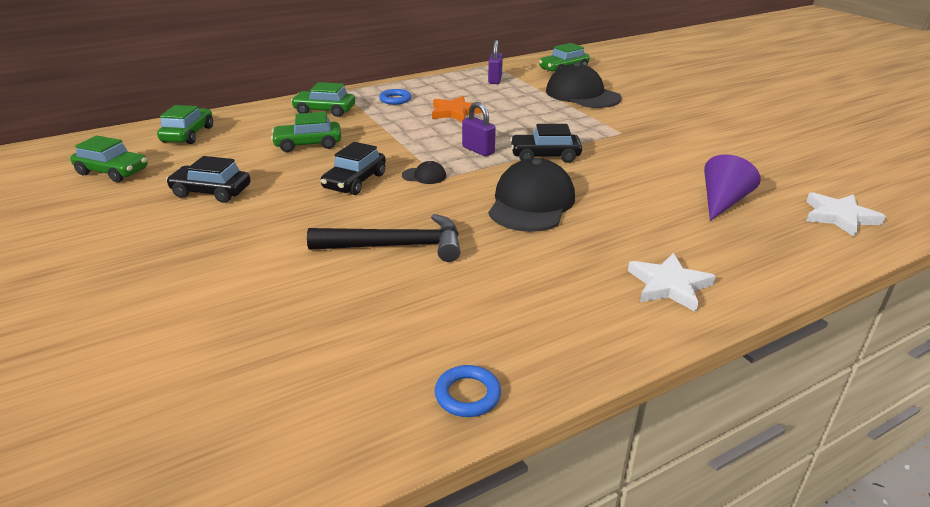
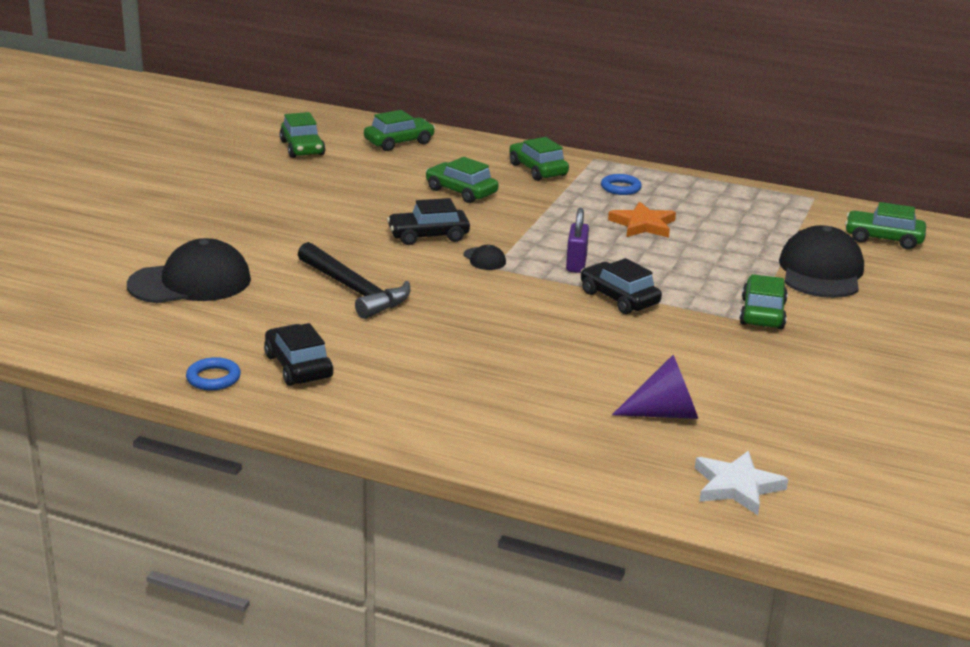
camera: 50 degrees right, 5 degrees down
black car [166,156,251,203] -> black car moved to [264,323,333,386]
purple padlock [488,40,503,84] -> none
black cap [488,158,575,232] -> black cap moved to [127,238,251,303]
white star [628,253,716,312] -> none
none -> green car [739,274,788,329]

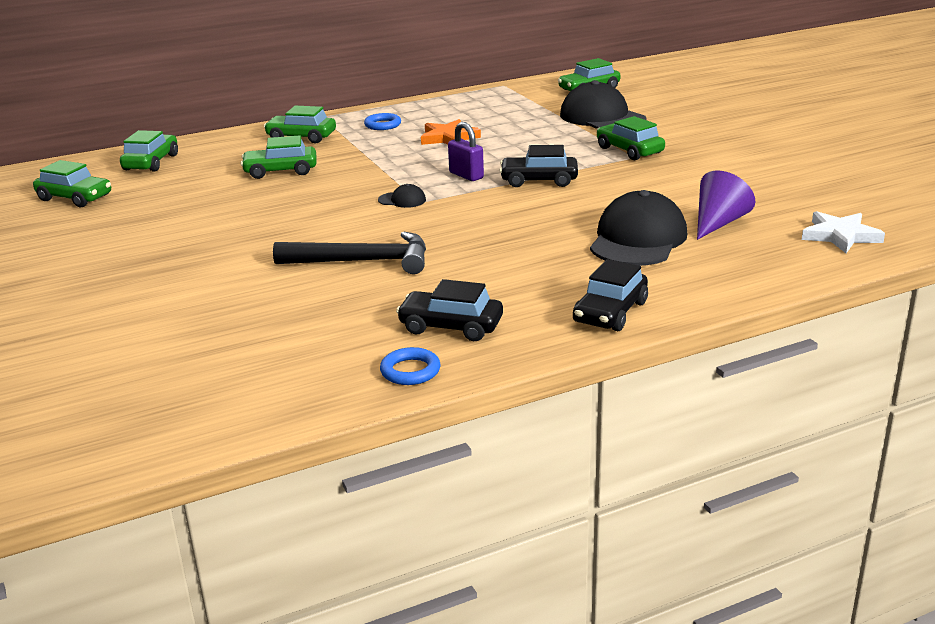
camera: 45 degrees left, 0 degrees up
black cap [127,238,251,303] -> black cap moved to [590,190,687,266]
black car [387,198,470,245] -> black car moved to [573,259,648,331]

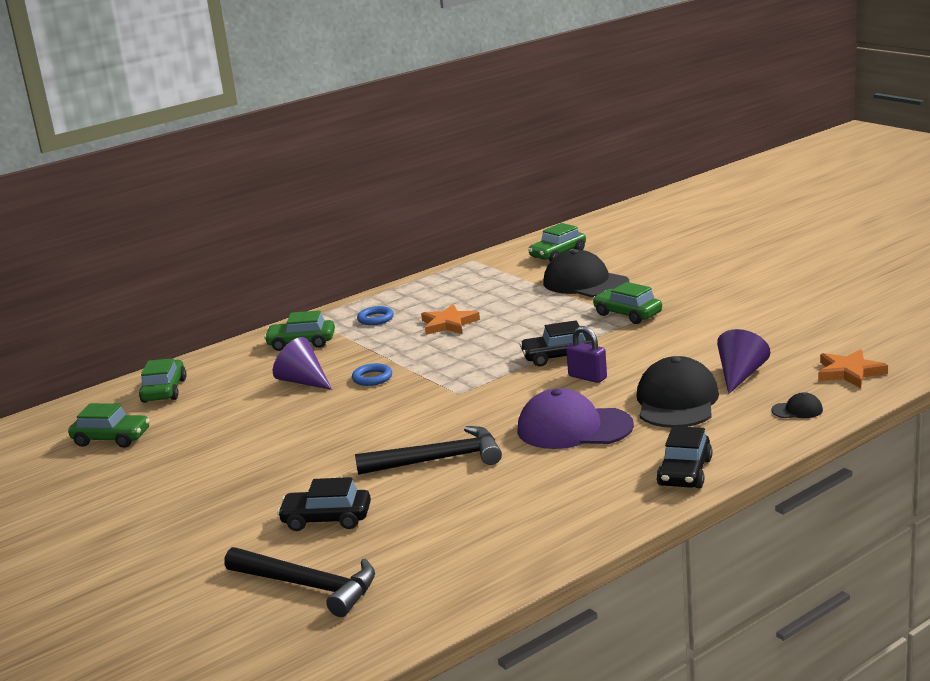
camera: 10 degrees left, 5 degrees down
green car [240,135,317,179] -> purple cone [273,337,332,390]
black cap [378,184,426,208] -> black cap moved to [771,392,823,418]
blue ring [380,347,440,385] -> blue ring moved to [352,363,392,386]
black car [396,279,503,341] -> black car moved to [277,477,371,531]
purple padlock [448,122,484,181] -> purple padlock moved to [566,326,607,383]
white star [802,211,885,253] -> orange star [818,349,888,388]
none -> black hammer [224,547,375,617]
none -> purple cap [518,388,634,449]

